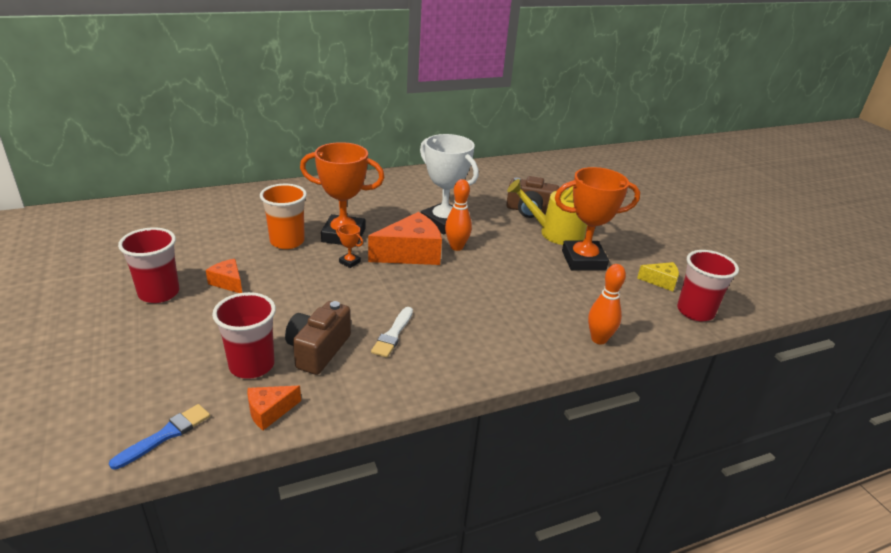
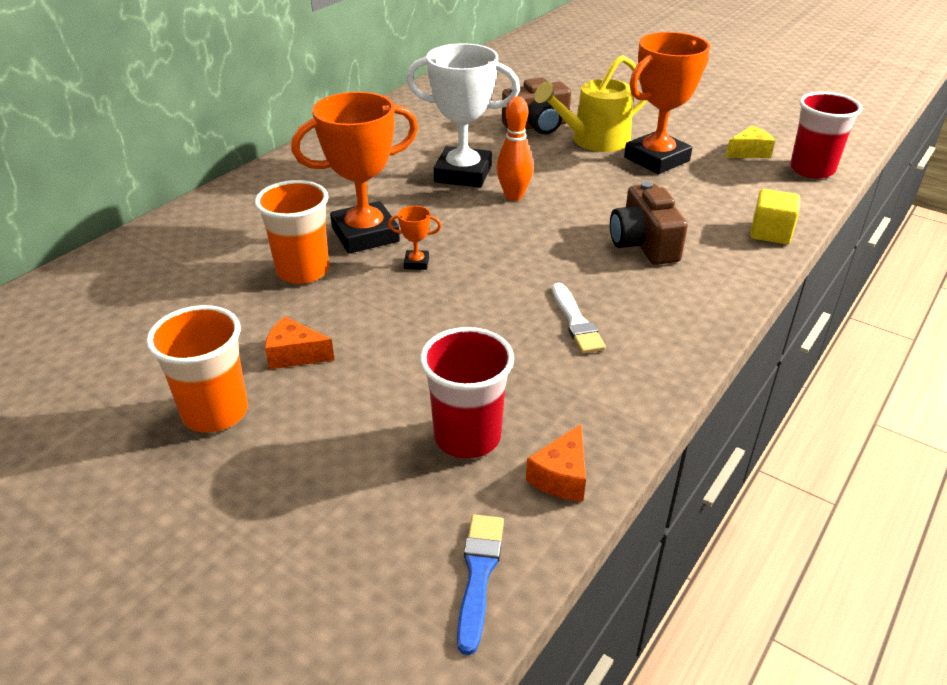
camera: 30 degrees left, 5 degrees up
red cup [118,228,179,303] -> orange cup [146,305,248,433]
brown camera [285,301,351,375] -> brown camera moved to [610,181,688,265]
orange cheese [368,212,442,265] -> none
orange bowling pin [588,264,626,344] -> yellow cube [750,189,800,244]

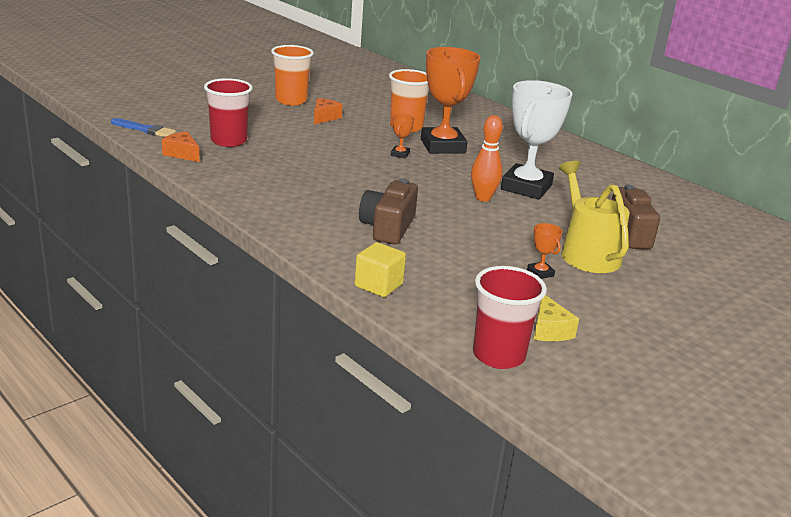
camera: 100 degrees right, 10 degrees down
white brush [552,283,606,353] -> none
brown camera [610,181,688,265] -> brown camera turned 75 degrees counterclockwise [359,178,418,245]
orange trophy [624,32,710,174] -> orange trophy [527,223,562,279], size x0.40

